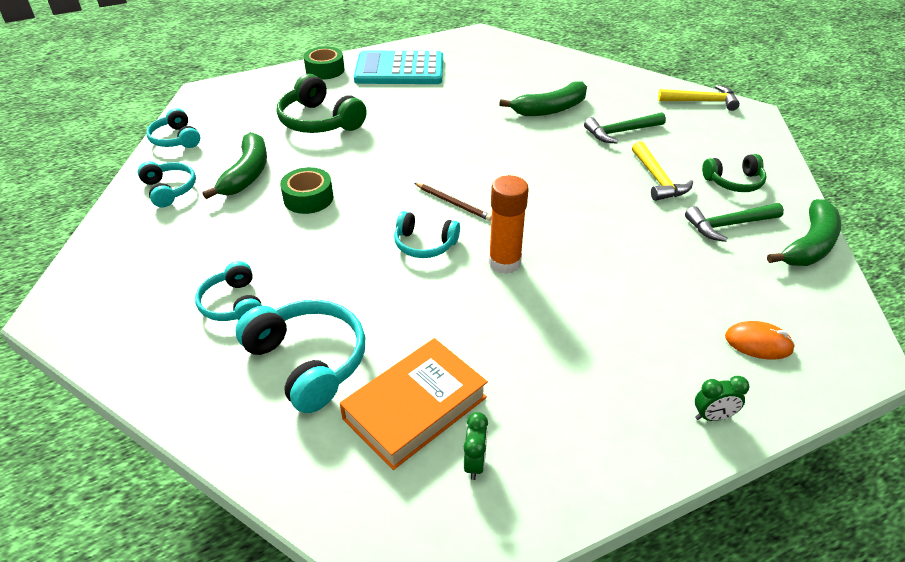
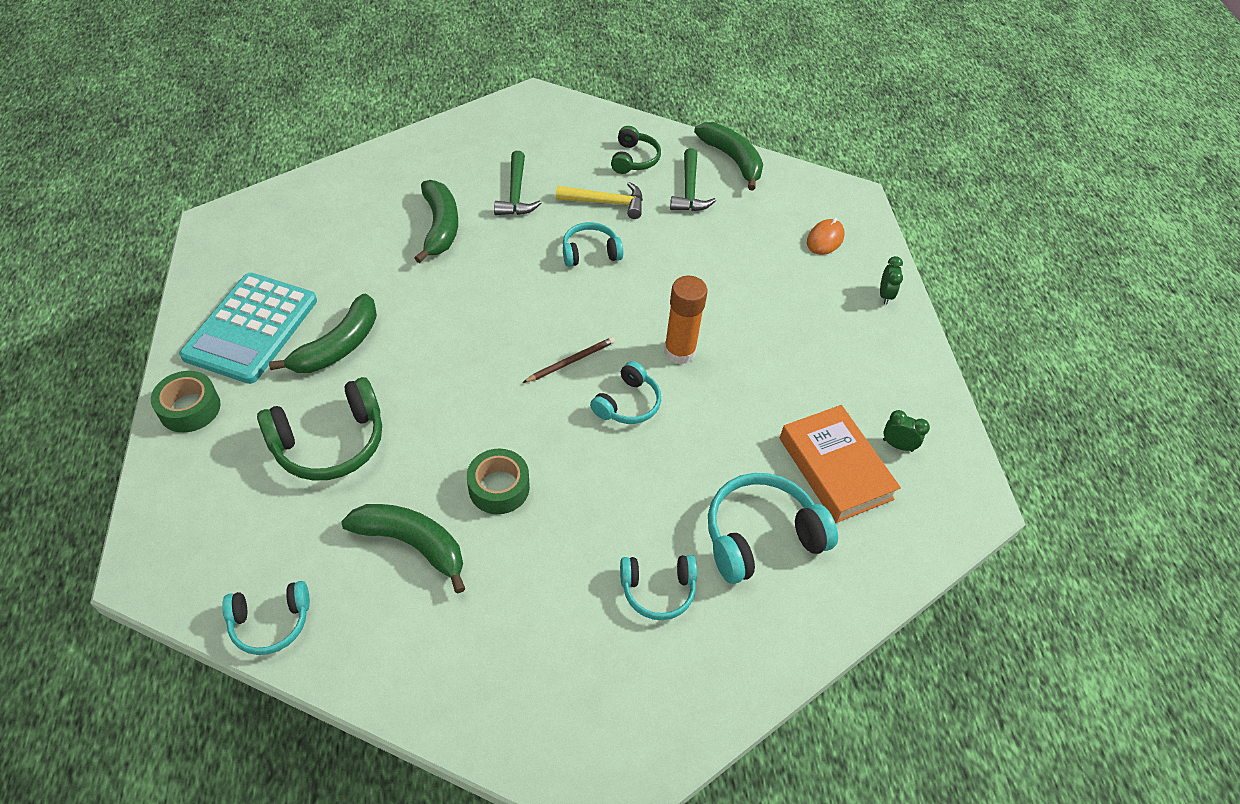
camera: 75 degrees left, 10 degrees up
turquoise headphones [138,161,196,207] -> turquoise headphones moved to [563,222,623,267]
yellow hammer [658,85,740,111] -> none
none -> green banana [269,294,377,373]

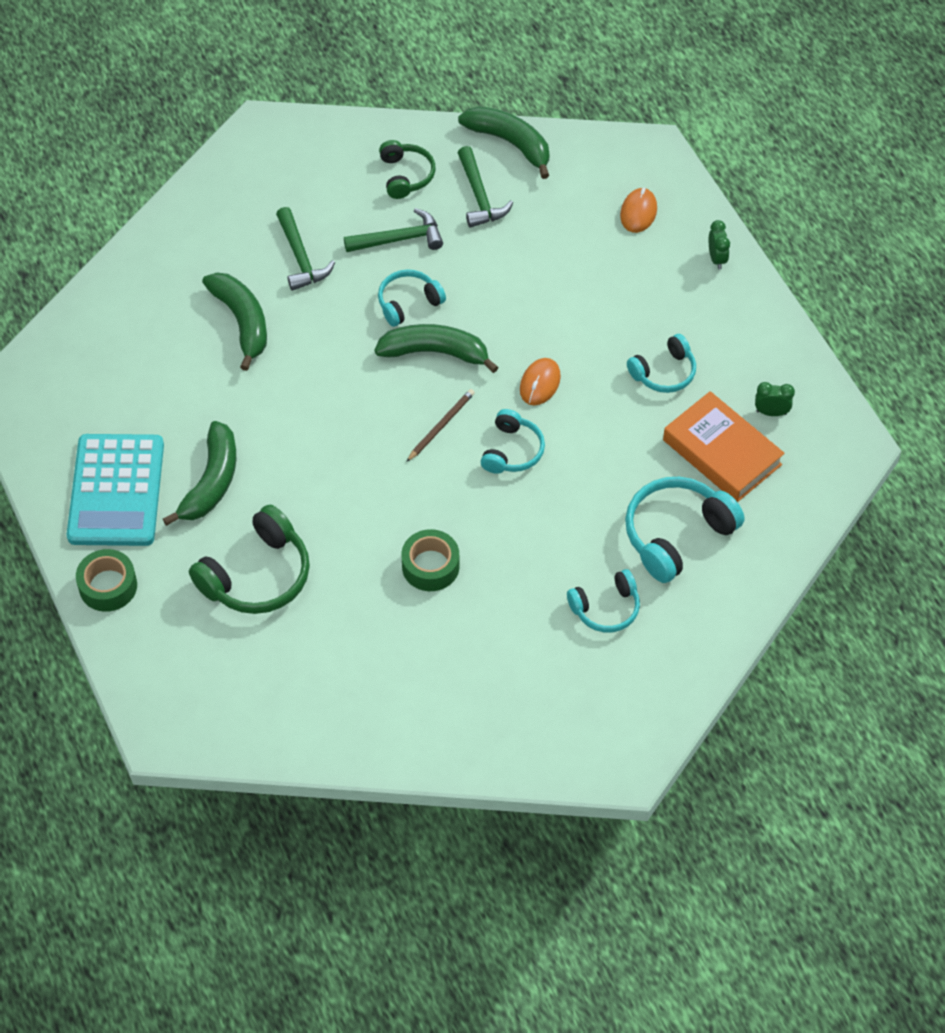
camera: 15 degrees left, 5 degrees up
turquoise headphones [222,581,310,655] -> turquoise headphones moved to [627,334,696,393]
green banana [341,504,465,593] -> green banana moved to [374,324,499,373]
yellow hammer [556,182,643,219] -> green hammer [344,208,443,252]
orange glue stick [664,276,707,365] -> orange mouse [520,358,561,405]

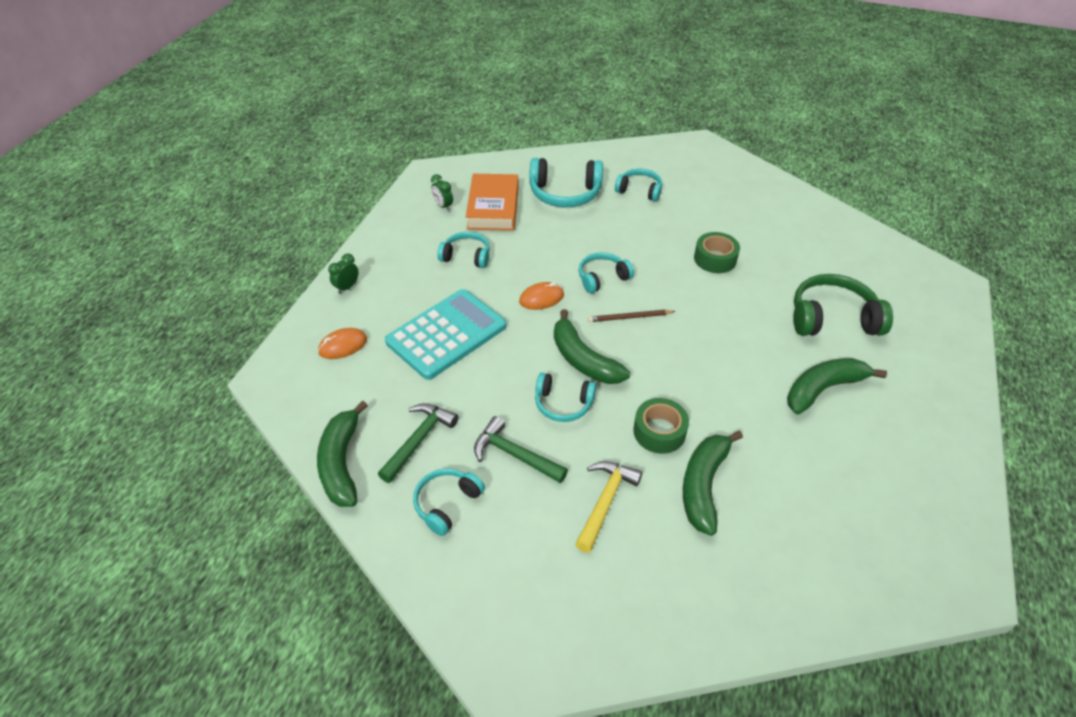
camera: 135 degrees left, 10 degrees down
turquoise calculator [67,434,164,546] -> turquoise calculator moved to [385,289,506,380]
green tape [76,549,137,612] -> green tape moved to [633,398,689,454]
green hammer [276,207,335,291] -> yellow hammer [575,461,643,553]
green headphones [379,140,435,199] -> turquoise headphones [413,469,485,536]

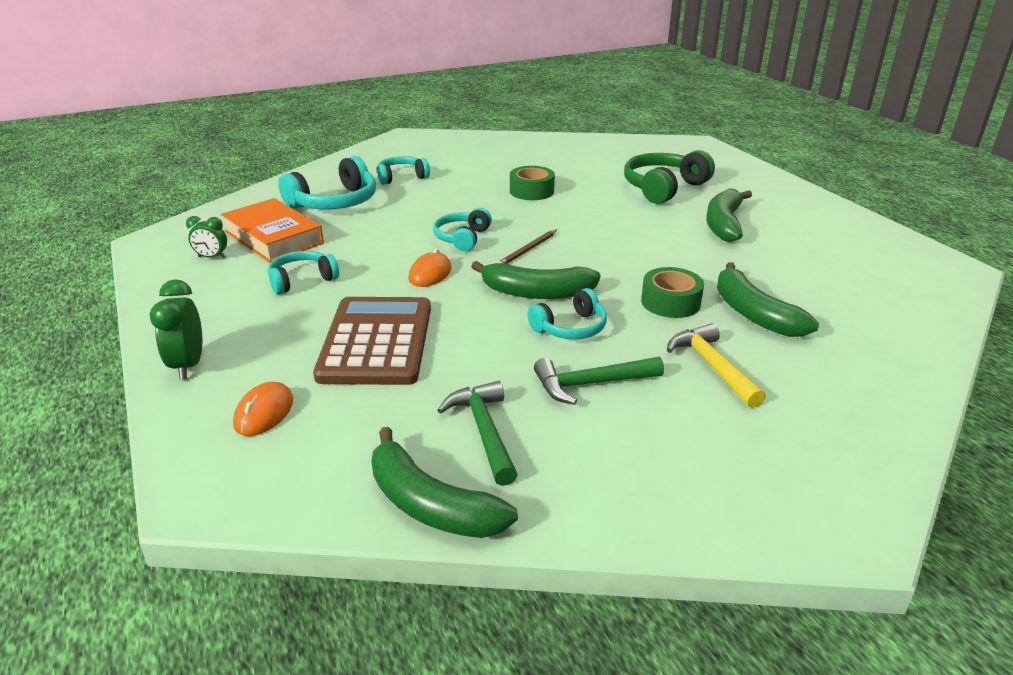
camera: 45 degrees left, 15 degrees down
green clock [328,254,358,294] -> green clock [150,279,202,380], size x1.54
turquoise calculator [385,289,506,380] -> brown calculator [313,297,431,385]
turquoise headphones [413,469,485,536] -> none

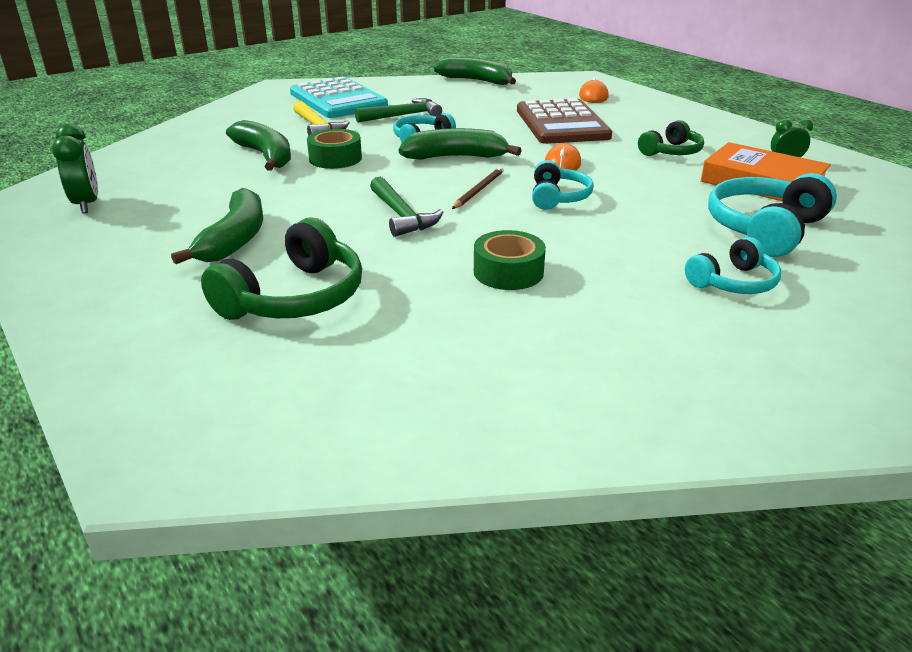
camera: 170 degrees right, 0 degrees up
green clock [150,279,202,380] -> green clock moved to [52,124,98,213]
turquoise headphones [268,251,339,294] -> green headphones [638,120,704,156]
green hammer [437,381,518,486] -> green hammer moved to [370,177,443,237]
none -> turquoise calculator [290,76,388,118]

